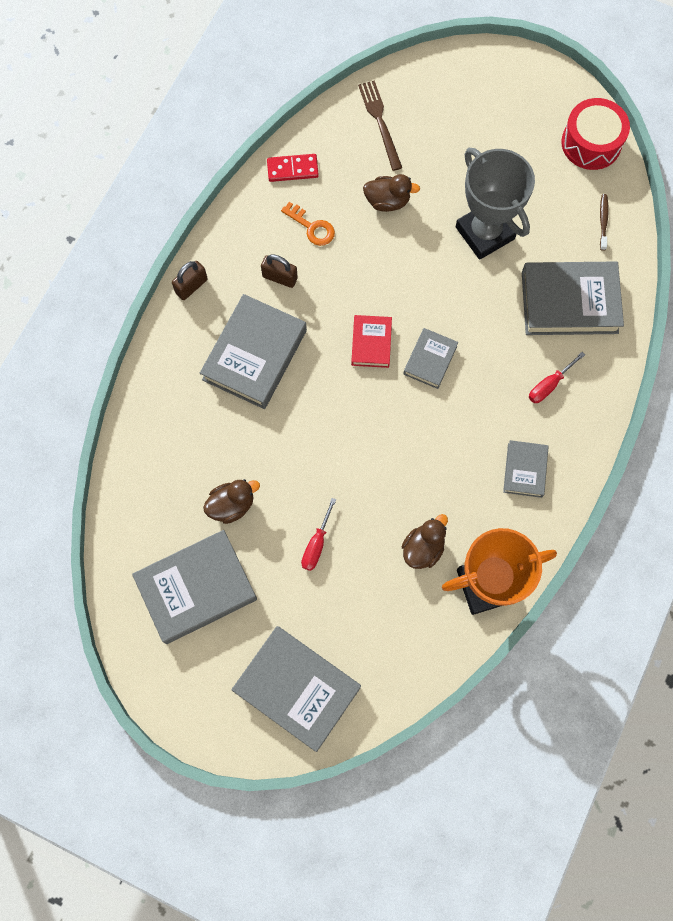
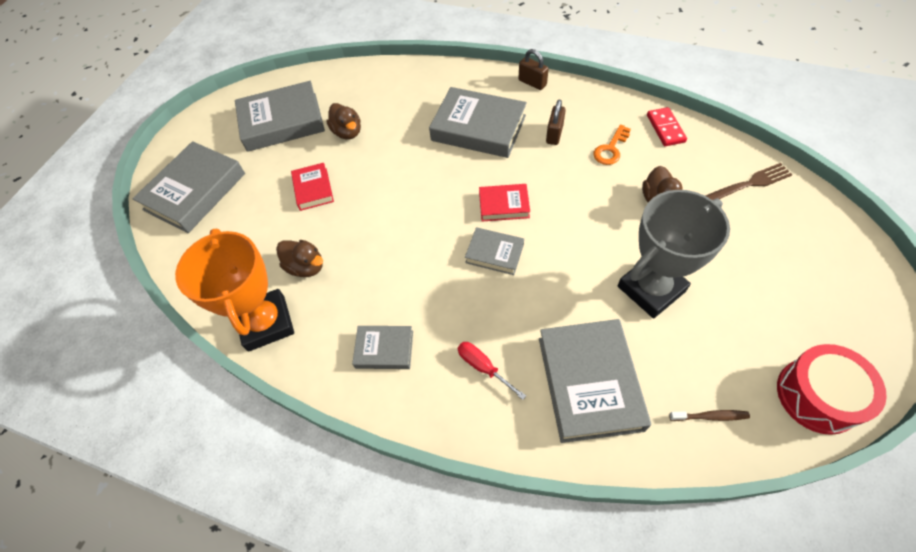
camera: 90 degrees right, 15 degrees down
grey book [132,530,257,644] -> grey book turned 75 degrees counterclockwise [235,81,325,152]
red screwdriver [301,498,336,571] -> red book [291,163,334,211]

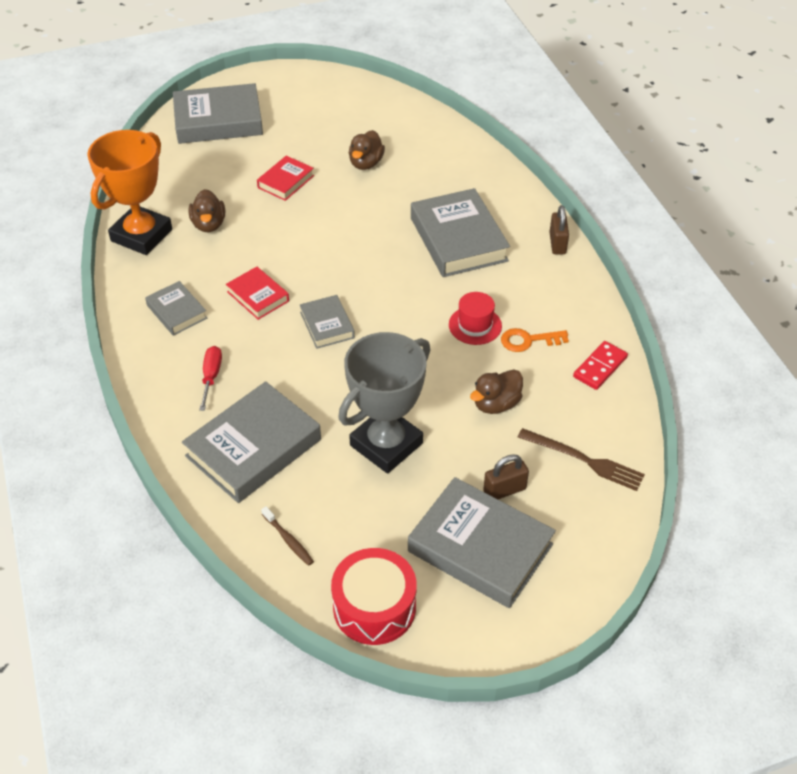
camera: 45 degrees right, 10 degrees down
grey book [235,81,325,152] -> grey book moved to [408,477,556,608]
red book [479,184,530,222] -> red book moved to [226,267,289,320]
brown padlock [546,100,566,145] -> brown padlock moved to [483,454,529,499]
grey trophy [618,190,730,318] -> grey trophy turned 60 degrees counterclockwise [338,332,430,473]
none -> red hat [449,292,502,345]

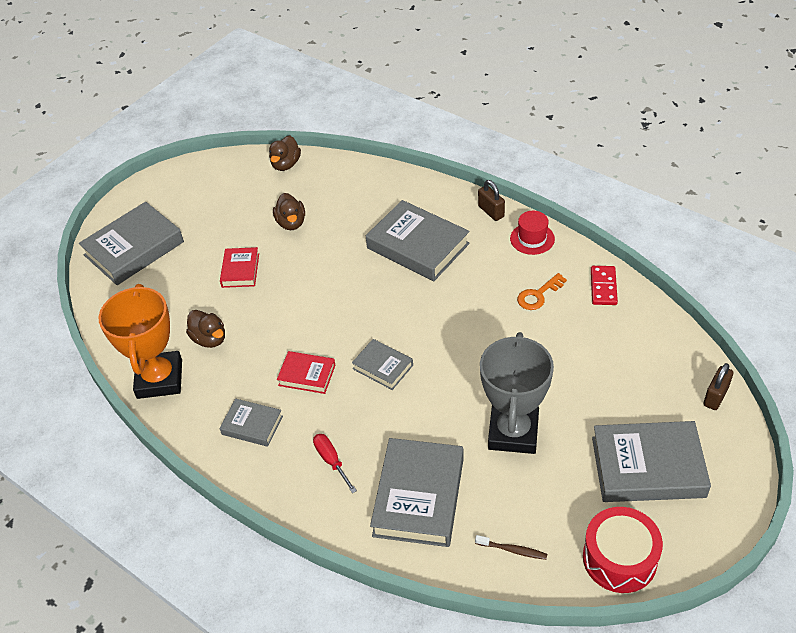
camera: 30 degrees left, 0 degrees up
red hat [449,292,502,345] -> red hat moved to [510,211,555,255]
brown duck [470,370,523,414] -> brown duck moved to [269,135,301,171]
brown padlock [483,454,529,499] -> brown padlock moved to [703,363,733,410]
brown fork [518,428,645,491] -> none

